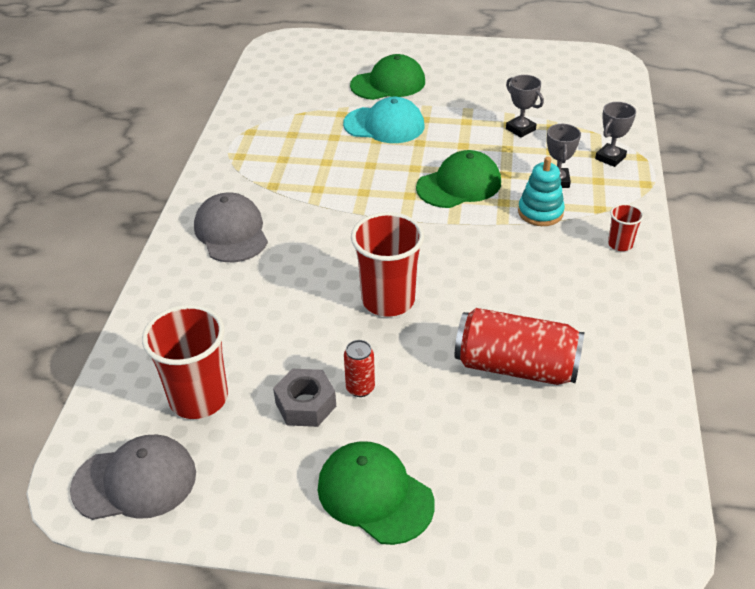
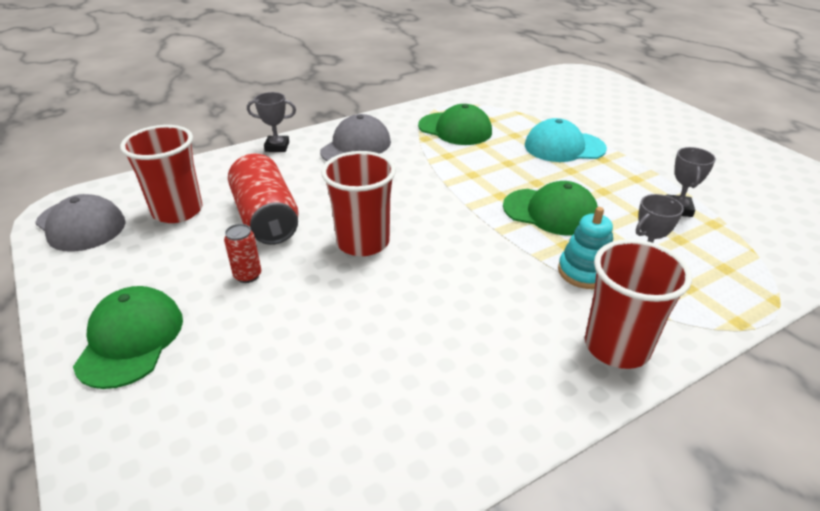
camera: 50 degrees right, 5 degrees down
grey nut [273,369,336,427] -> none
turquoise cap [343,97,424,143] -> turquoise cap turned 120 degrees clockwise [525,118,607,162]
green cap [350,54,425,100] -> green cap moved to [418,104,492,145]
red can [455,308,585,385] -> red can moved to [228,154,299,245]
grey trophy [595,102,636,167] -> grey trophy moved to [247,92,296,152]
red cup [608,204,644,251] -> red cup [585,239,692,369], size x2.04

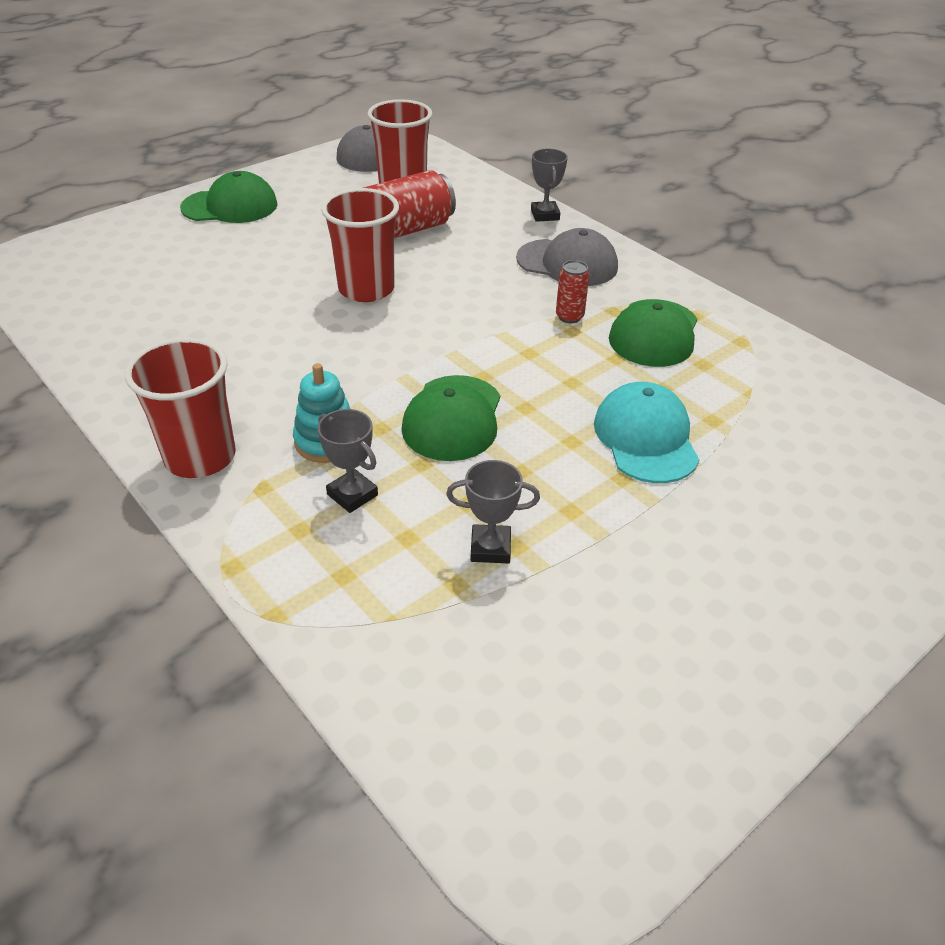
camera: 80 degrees right, 5 degrees up
red can [224,224,261,283] -> red can moved to [556,260,589,323]

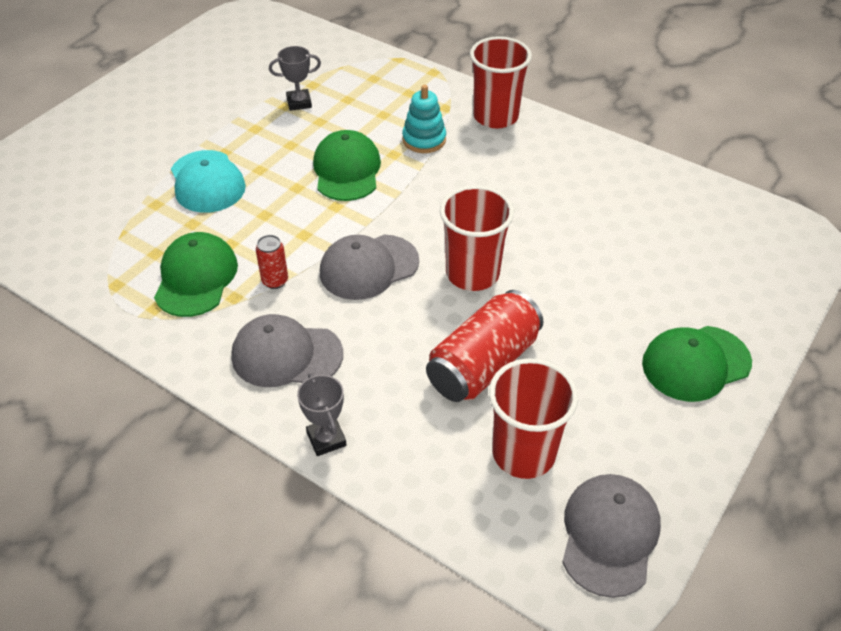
camera: 165 degrees right, 5 degrees up
grey trophy [318,409,378,513] -> none
none -> grey cap [320,235,419,300]

